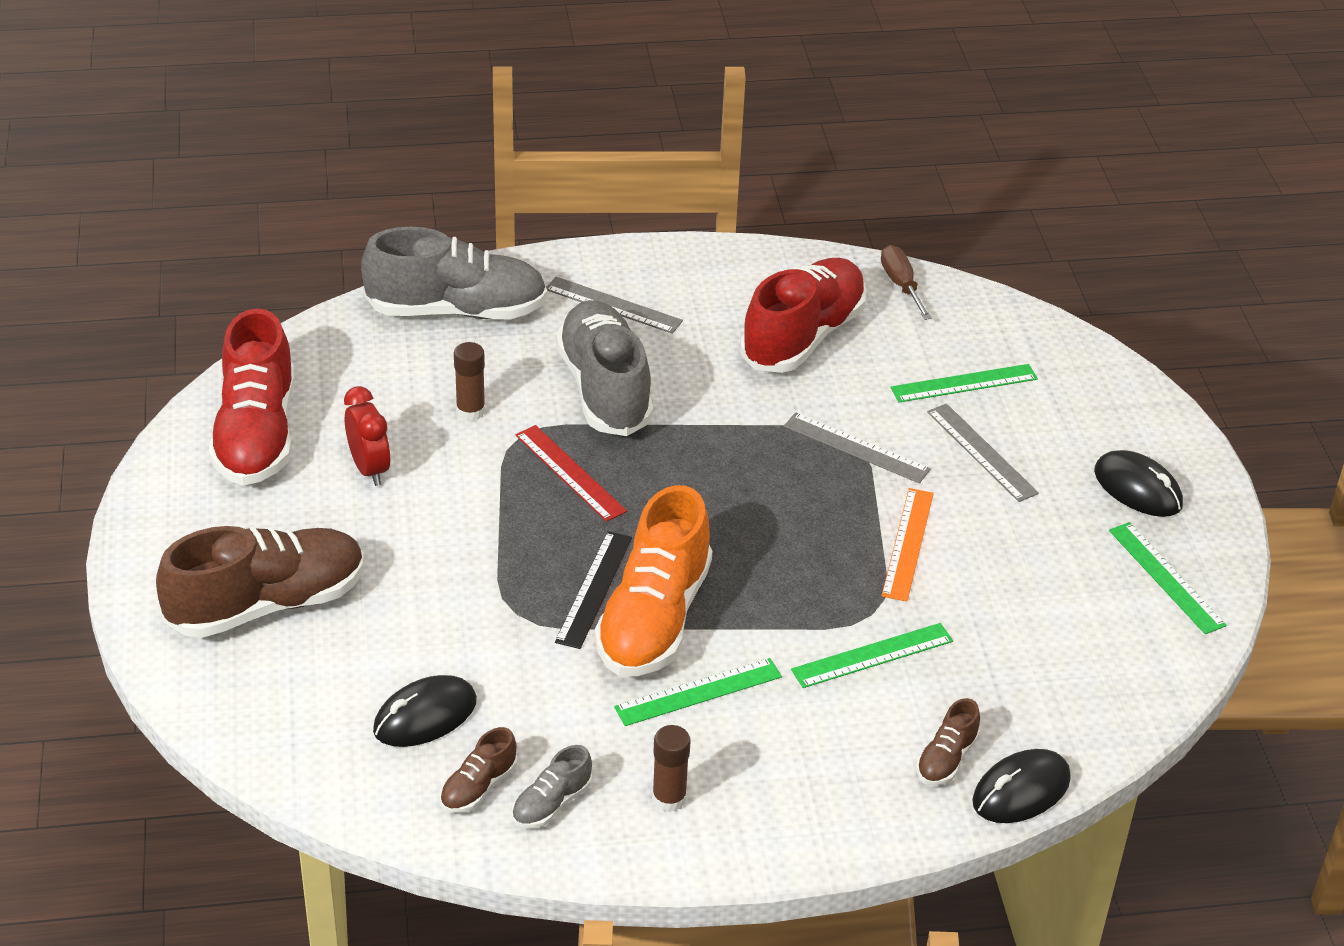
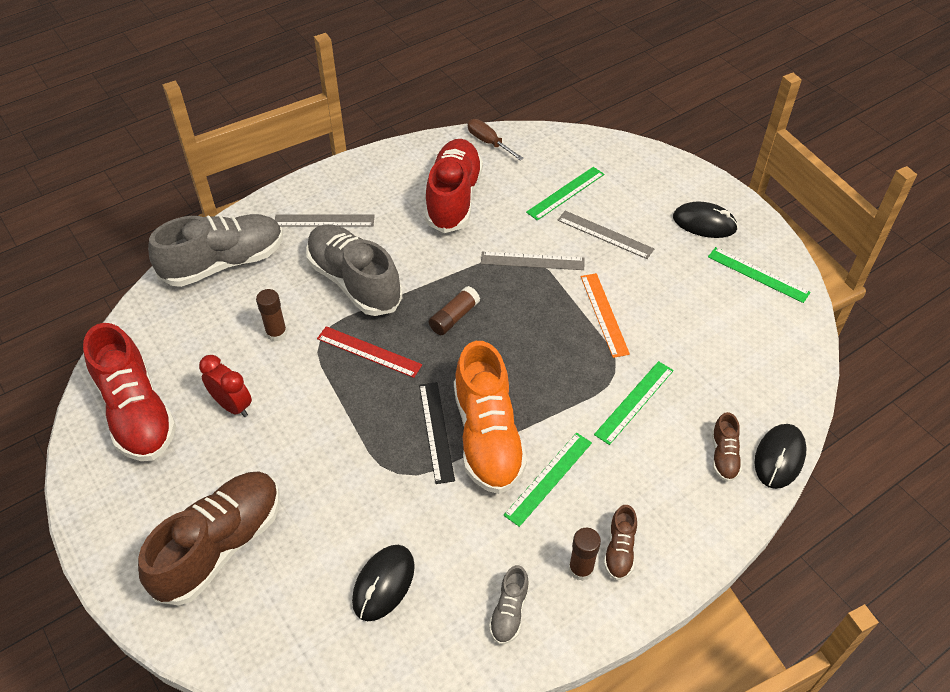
camera: 25 degrees left, 10 degrees up
brown shoe [440,727,517,813] -> brown shoe moved to [604,505,637,580]
none -> brown glue stick [429,286,480,335]

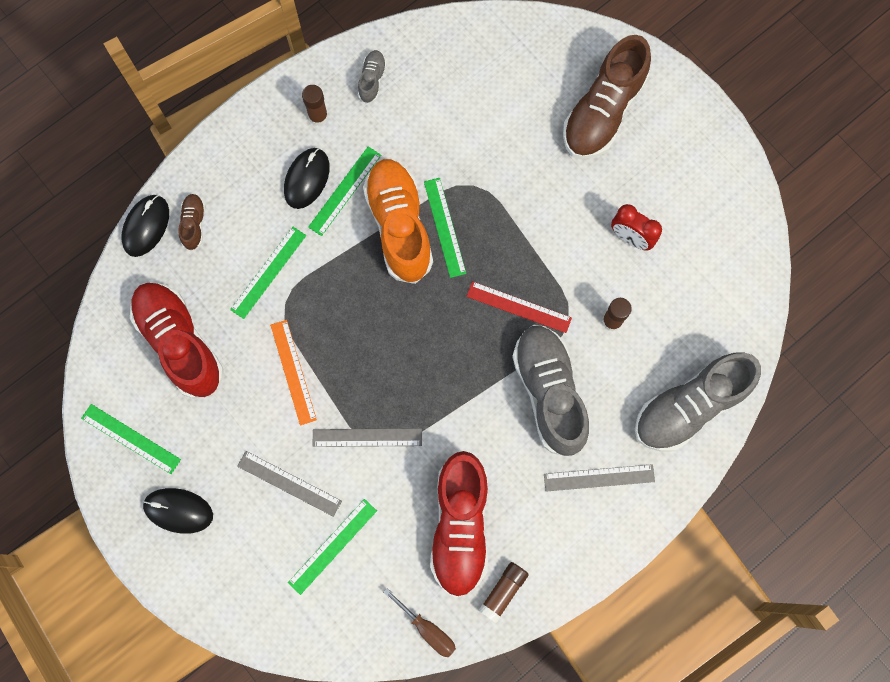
camera: 175 degrees right, 25 degrees up
red shoe [83,323,176,461] -> red shoe moved to [130,282,224,399]
grey shoe [306,224,402,316] -> grey shoe turned 150 degrees counterclockwise [512,325,589,457]
black mouse [352,545,415,621] -> black mouse moved to [284,148,330,209]
black ruler [419,382,455,484] -> green ruler [424,178,466,278]
brown glue stick [429,286,480,335] -> brown glue stick moved to [478,562,529,623]
brown shoe [604,505,637,580] -> none

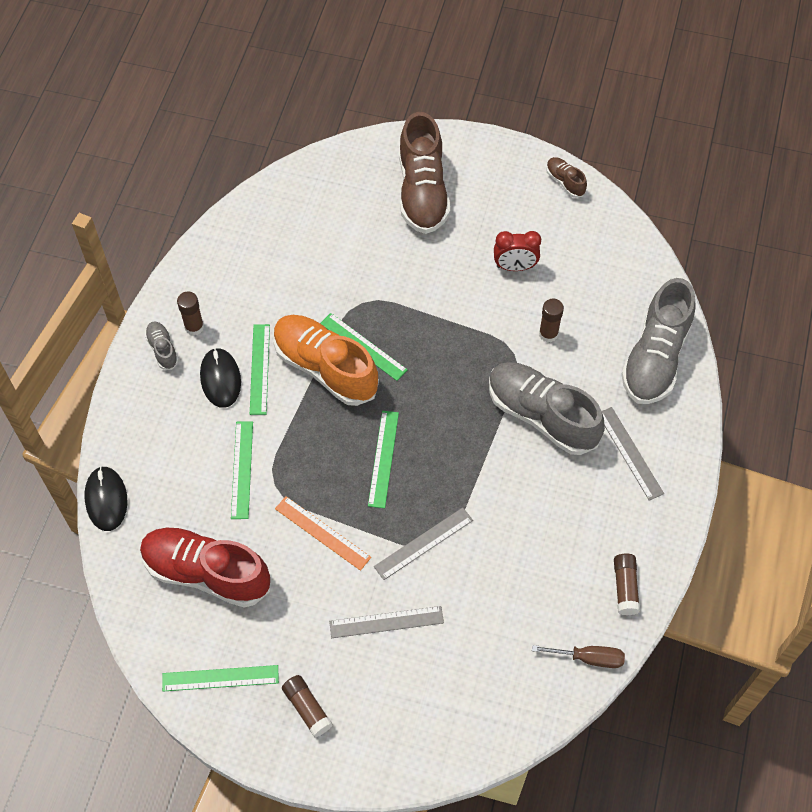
camera: 35 degrees left, 15 degrees down
black mouse [143,488,213,534] -> brown glue stick [282,675,333,738]
brown shoe [178,194,205,251] -> brown shoe moved to [546,157,587,198]
green ruler [288,499,377,595] -> green ruler moved to [368,411,399,508]
grey shoe [358,50,387,104] -> grey shoe moved to [145,321,179,370]
red shoe [430,451,488,598] -> none
red ruler [466,281,572,333] -> none
grey ruler [544,464,655,492] -> grey ruler turned 75 degrees counterclockwise [602,407,664,501]

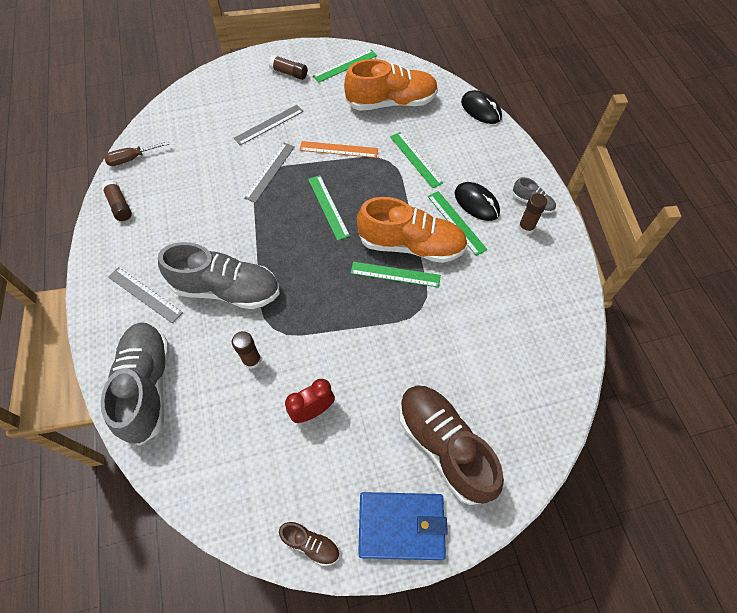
camera: 150 degrees right, 0 degrees up
red shoe [140,527,270,608] -> orange shoe [344,59,438,111]
none -> blue wallet [358,492,448,560]

